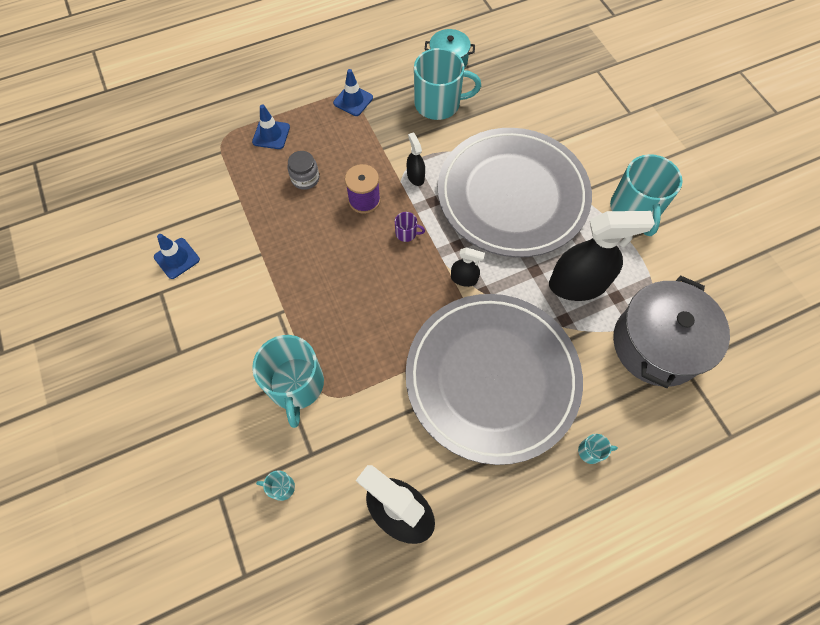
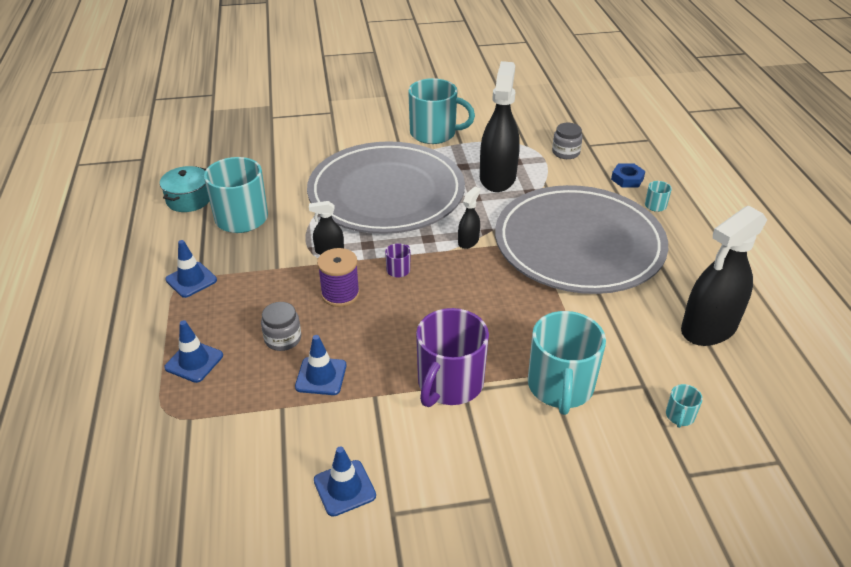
camera: 75 degrees left, 25 degrees down
turquoise mug [252,335,324,428] -> turquoise mug turned 90 degrees clockwise [528,311,606,415]
grey pot [613,276,730,388] -> grey jar [552,123,583,159]
none -> blue traffic cone [295,335,346,395]
none -> purple mug [416,308,489,407]
none -> blue nut [611,163,645,188]

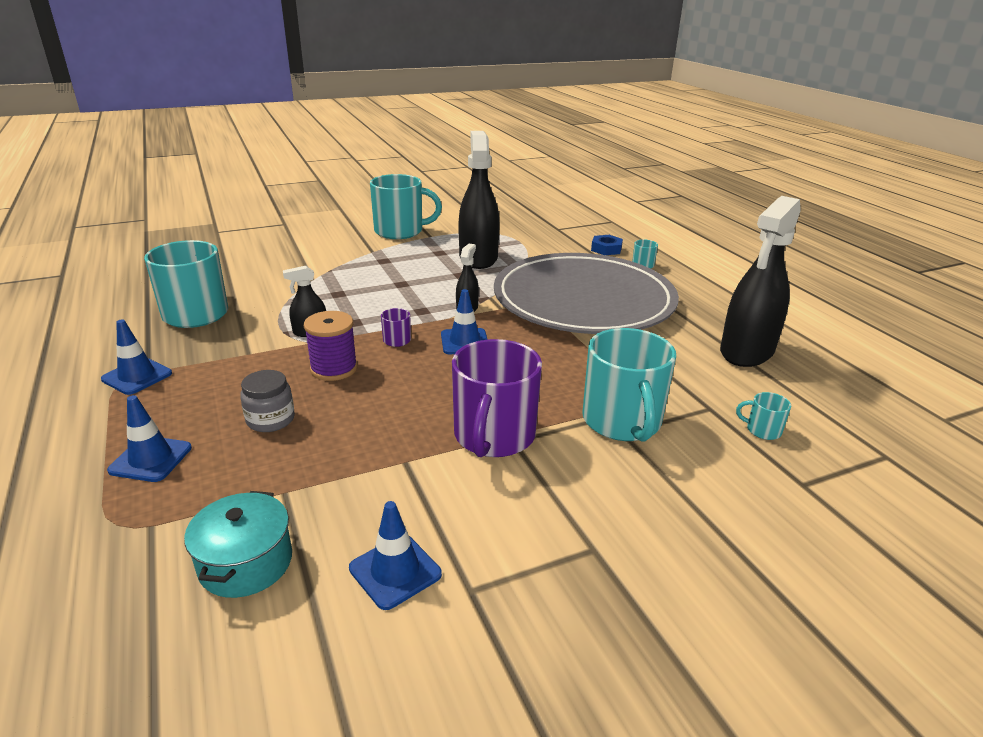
camera: 15 degrees left, 10 degrees down
turquoise pot [160,166,210,212] -> turquoise pot moved to [184,491,292,598]
blue traffic cone [295,335,346,395] -> blue traffic cone moved to [441,289,488,354]
grey plate [307,141,465,234] -> none
grey jar [552,123,583,159] -> none
turquoise mug [666,384,703,428] -> turquoise mug turned 105 degrees clockwise [736,392,791,440]

